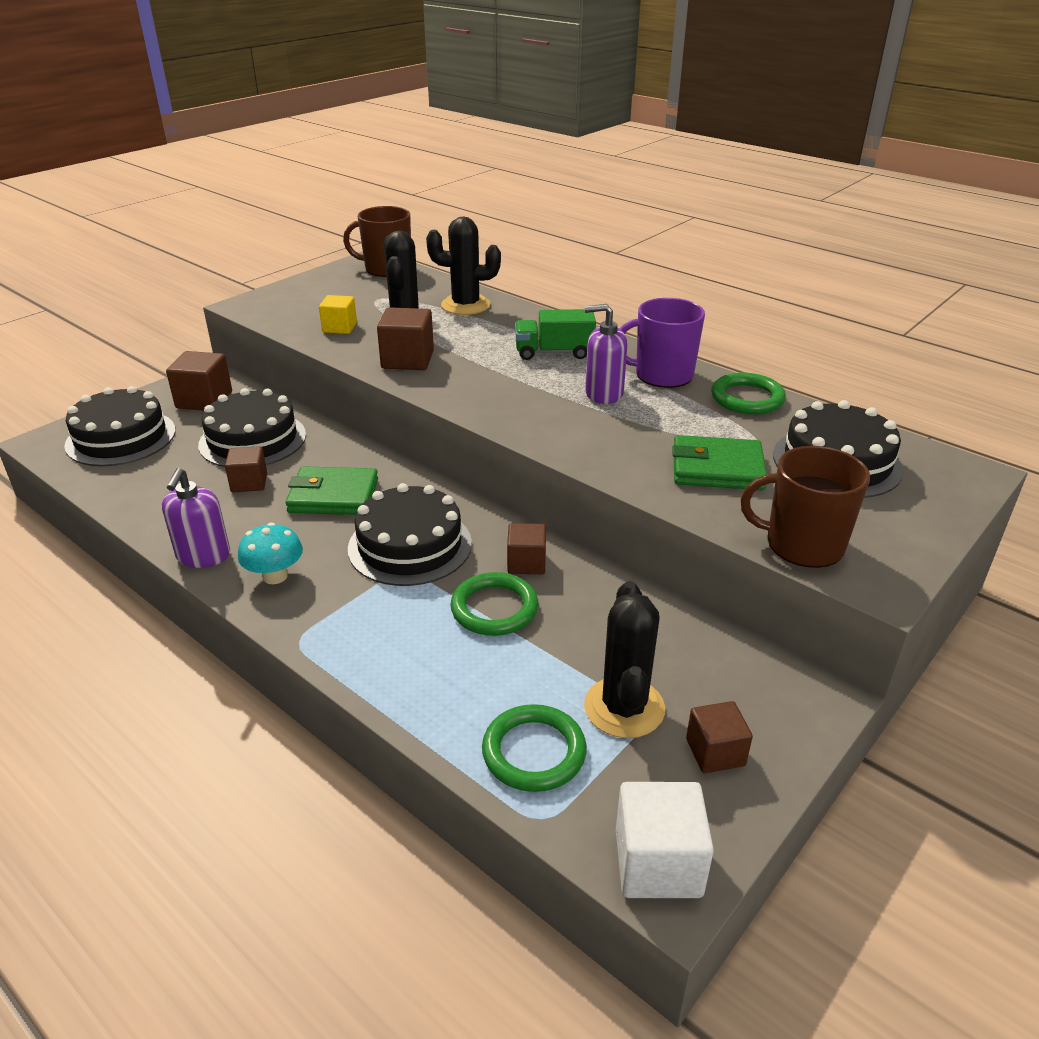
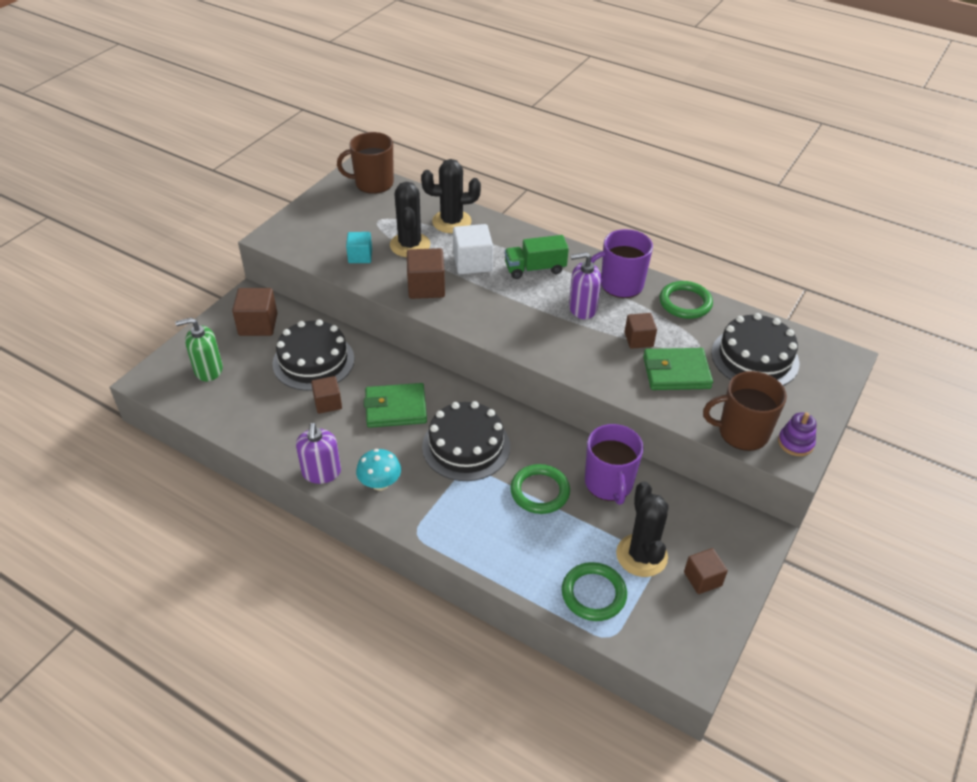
camera: 10 degrees left, 10 degrees up
black cake [64,386,176,466] -> green soap dispenser [175,318,223,381]
yellow cube [319,295,357,334] -> turquoise cube [346,232,372,263]
brown cube [507,523,546,574] -> brown cube moved to [625,313,657,349]
white cube [616,782,714,898] -> white cube moved to [453,224,493,274]
none -> purple mug [585,424,644,505]
none -> purple stacking toy [778,413,816,456]

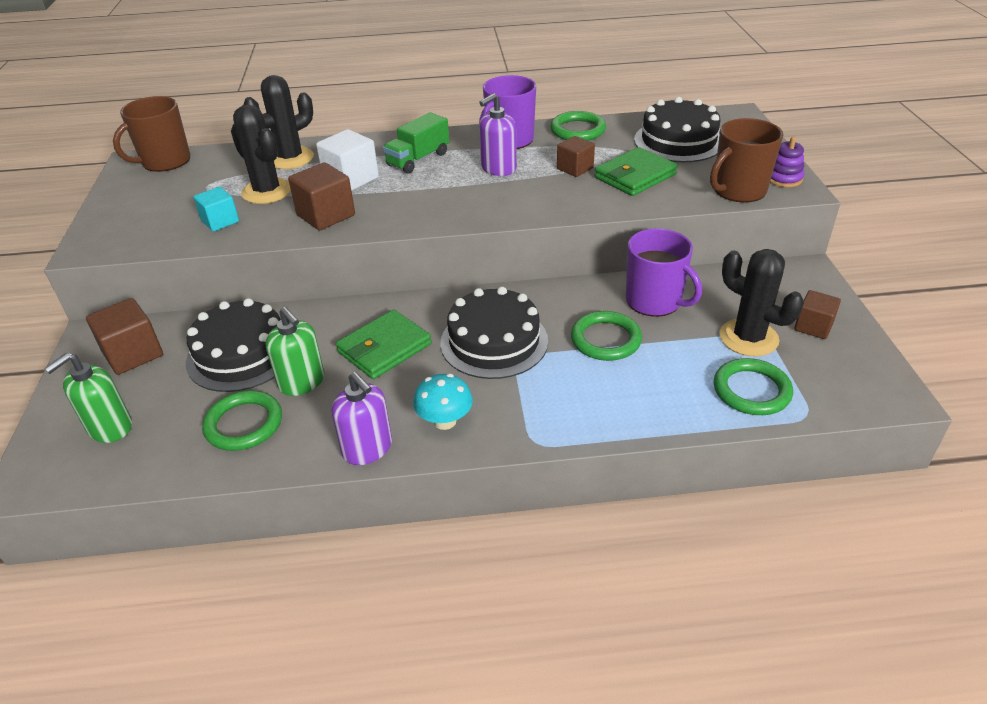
camera: 35 degrees left, 5 degrees down
brown cube [311,376,342,414] -> green soap dispenser [265,307,325,396]
none -> green ring [202,391,282,451]

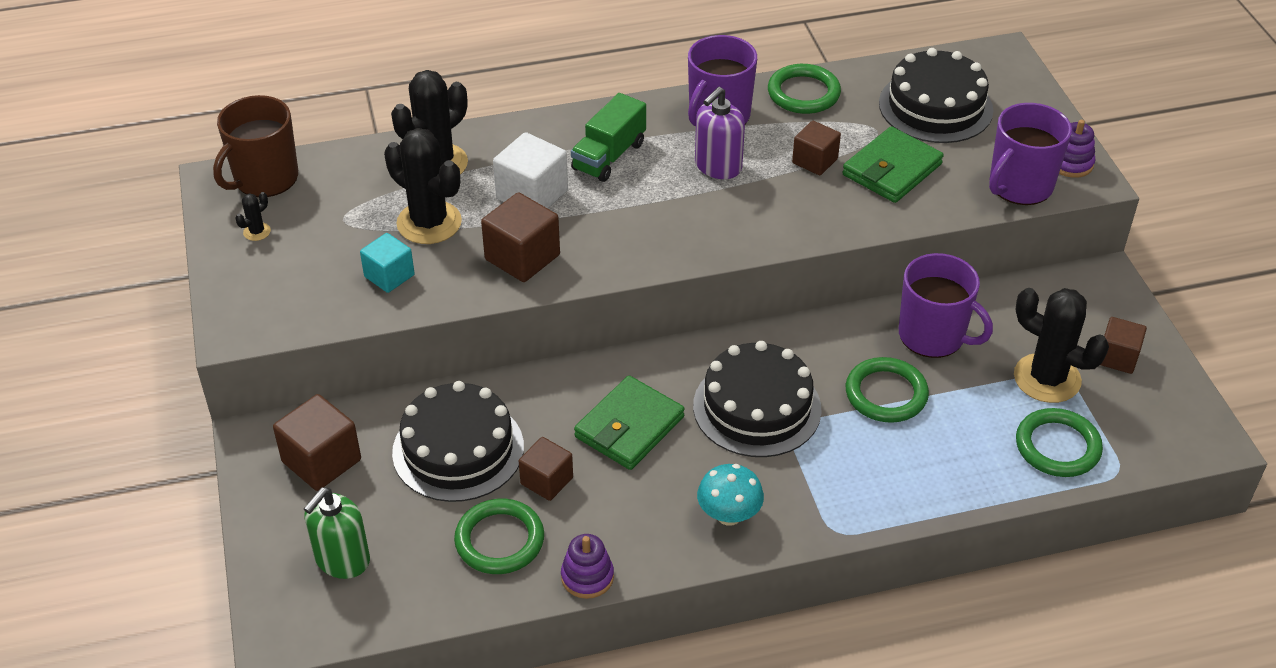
camera: 10 degrees left, 5 degrees up
green soap dispenser [265,307,325,396] -> brown cube [519,437,573,501]
purple soap dispenser [332,372,392,465] -> none
brown mug [710,118,783,203] -> purple mug [989,103,1072,205]
none -> black cactus [235,192,271,241]
none -> purple stacking toy [561,534,614,599]

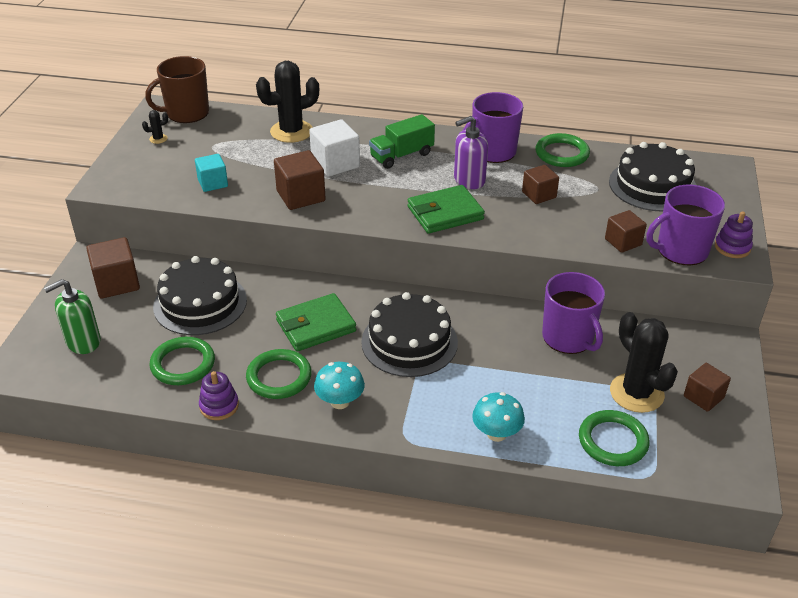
camera: 25 degrees right, 5 degrees down
black cactus [384,128,462,244] -> none
brown cube [519,437,573,501] -> brown cube moved to [605,210,647,253]
green wallet [842,126,944,203] -> green wallet moved to [408,185,485,234]
green ring [846,357,929,423] -> green ring moved to [246,349,312,399]
none -> turquoise mushroom [472,392,525,442]

